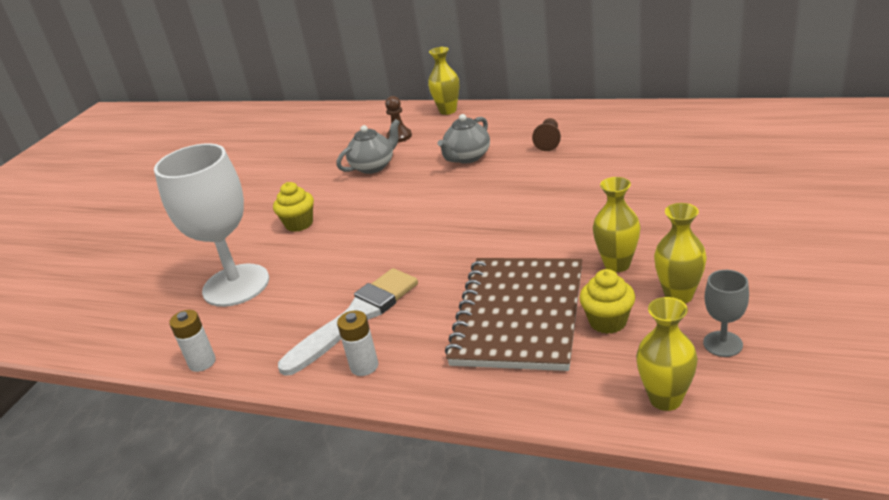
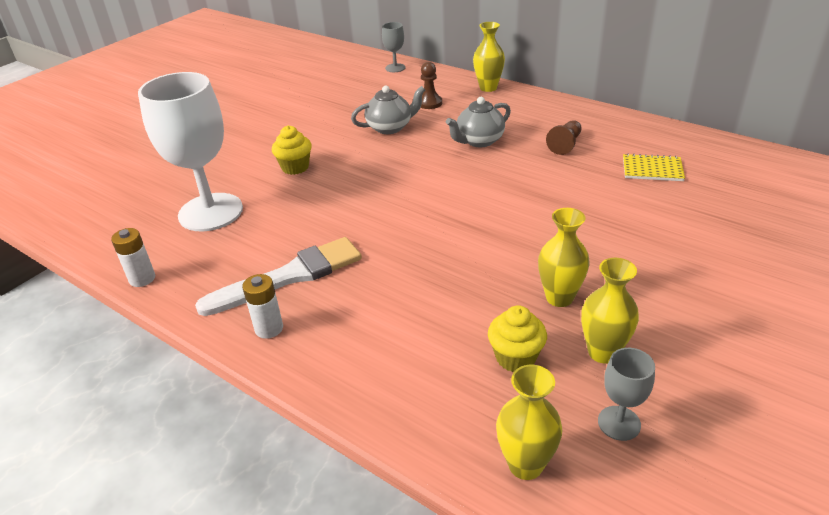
camera: 15 degrees right, 5 degrees up
brown notebook [445,258,582,371] -> none
none -> grey goblet [382,22,405,72]
none -> yellow notebook [623,153,685,181]

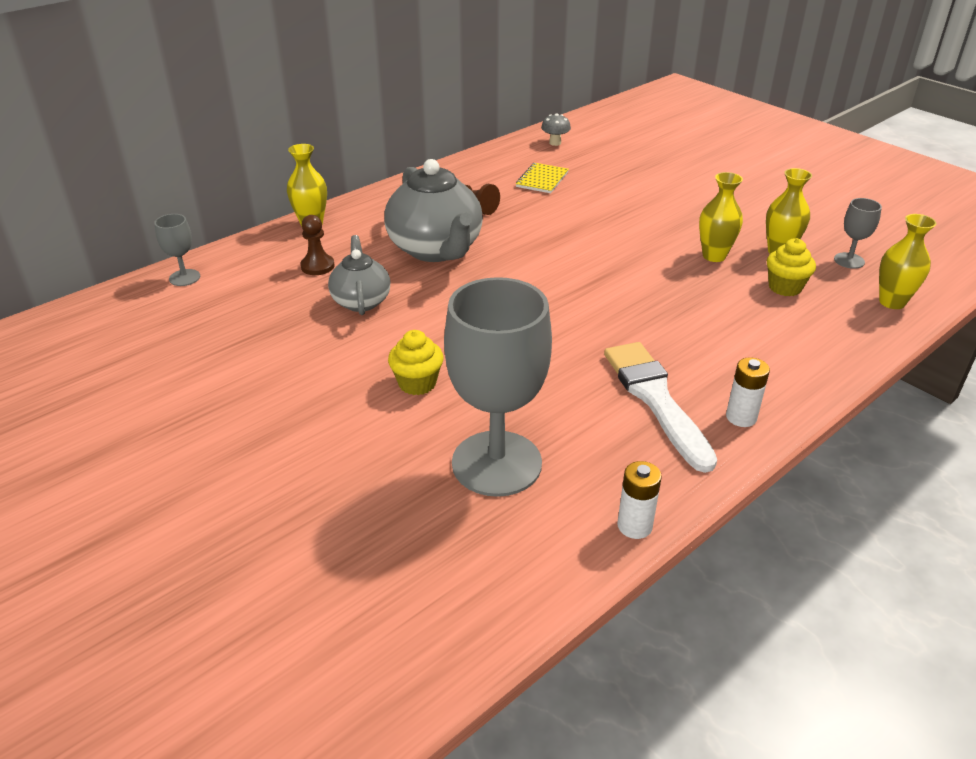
camera: 80 degrees left, 0 degrees up
white goblet [138,72,243,231] -> grey goblet [444,277,552,497]
grey teapot [446,97,511,147] -> grey teapot [384,159,483,262], size x1.73
none -> grey mushroom [541,113,571,146]

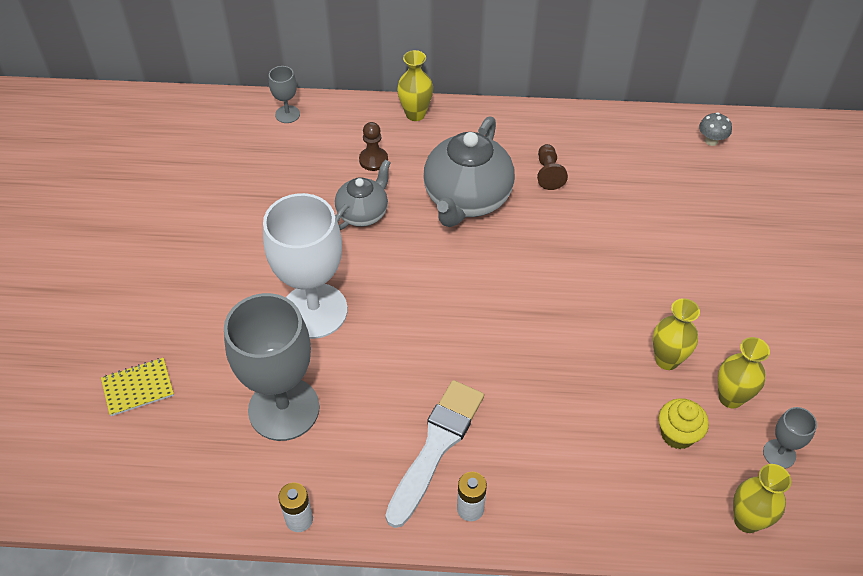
camera: 45 degrees right, 15 degrees up
yellow cupcake [388,330,444,395] -> white goblet [263,193,348,339]
yellow notebook [516,163,569,193] -> yellow notebook moved to [101,358,174,416]

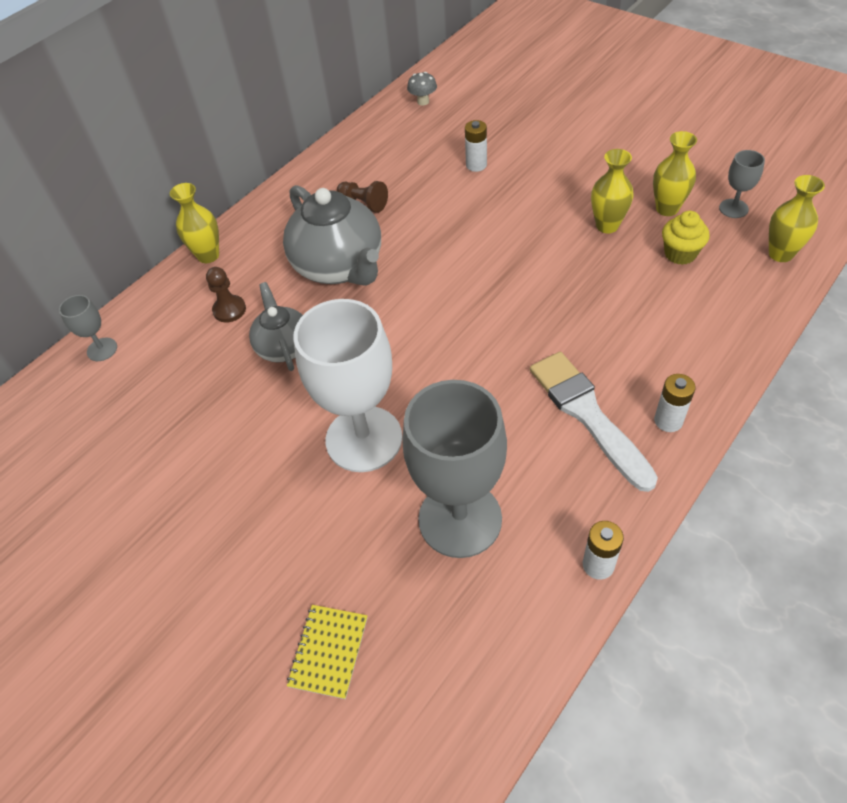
camera: 50 degrees left, 0 degrees up
none -> white battery [465,120,487,172]

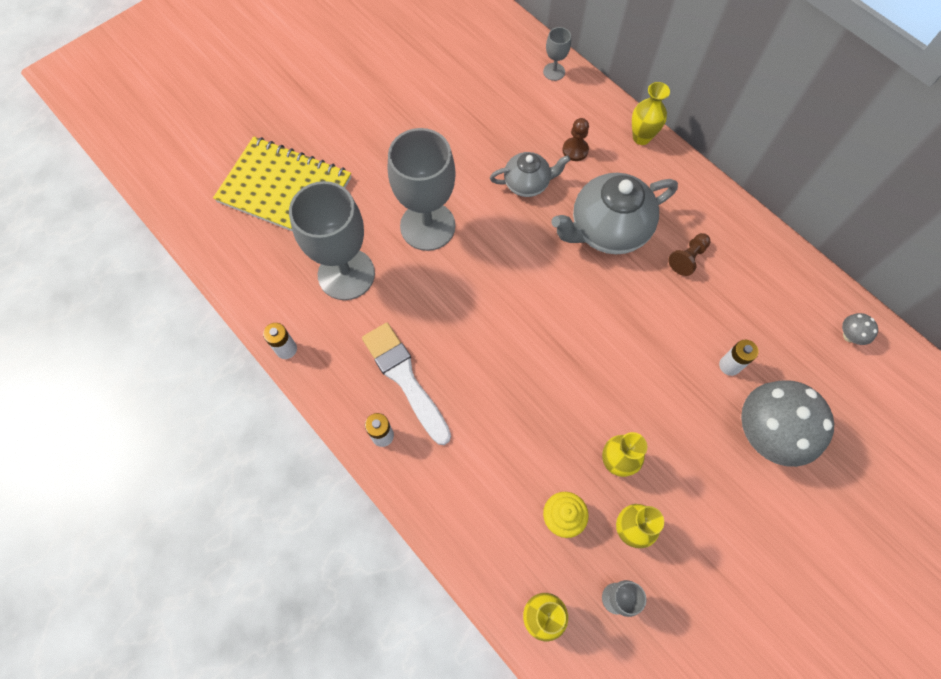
camera: 95 degrees right, 15 degrees up
yellow notebook [287,605,367,699] -> yellow notebook [213,137,351,231], size x2.27
white goblet [294,299,402,472] -> grey goblet [388,128,456,251]
white brush [530,352,658,492] -> white brush turned 105 degrees counterclockwise [362,323,451,445]
none -> grey mushroom [741,380,834,467]

